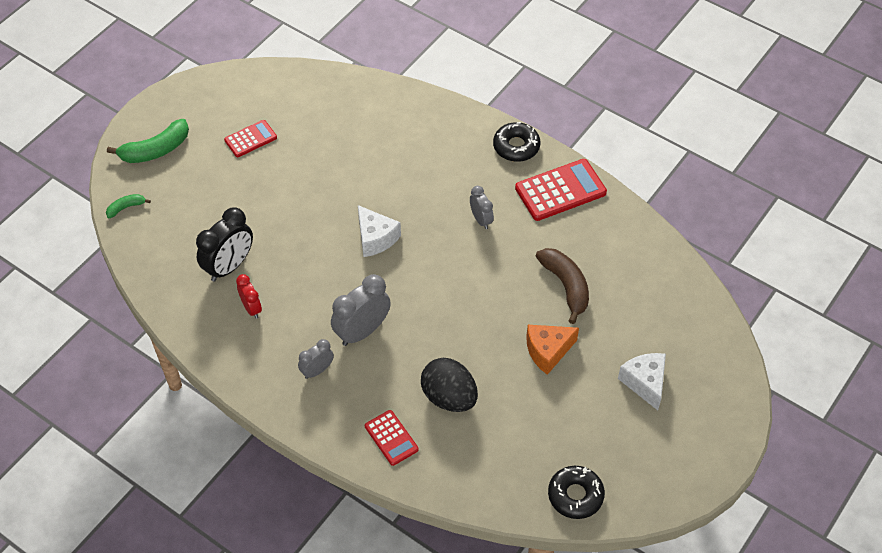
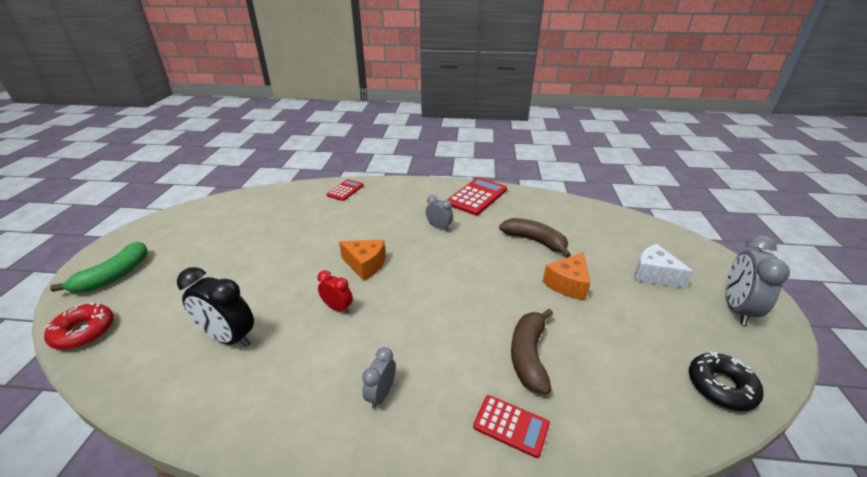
camera: 30 degrees left, 20 degrees down
green banana [106,194,151,218] -> red donut [44,303,114,350]
black clock [196,207,253,281] -> black clock turned 105 degrees clockwise [177,267,254,347]
red calculator [224,120,277,157] -> red calculator moved to [327,179,364,201]
red clock [236,274,262,318] -> red clock moved to [318,270,353,314]
grey clock [331,274,391,346] -> grey clock moved to [726,236,790,325]
white cheese [358,205,401,257] -> orange cheese [339,240,386,281]
black egg [421,358,478,412] -> brown banana [511,309,553,394]
black donut [493,122,540,162] -> none

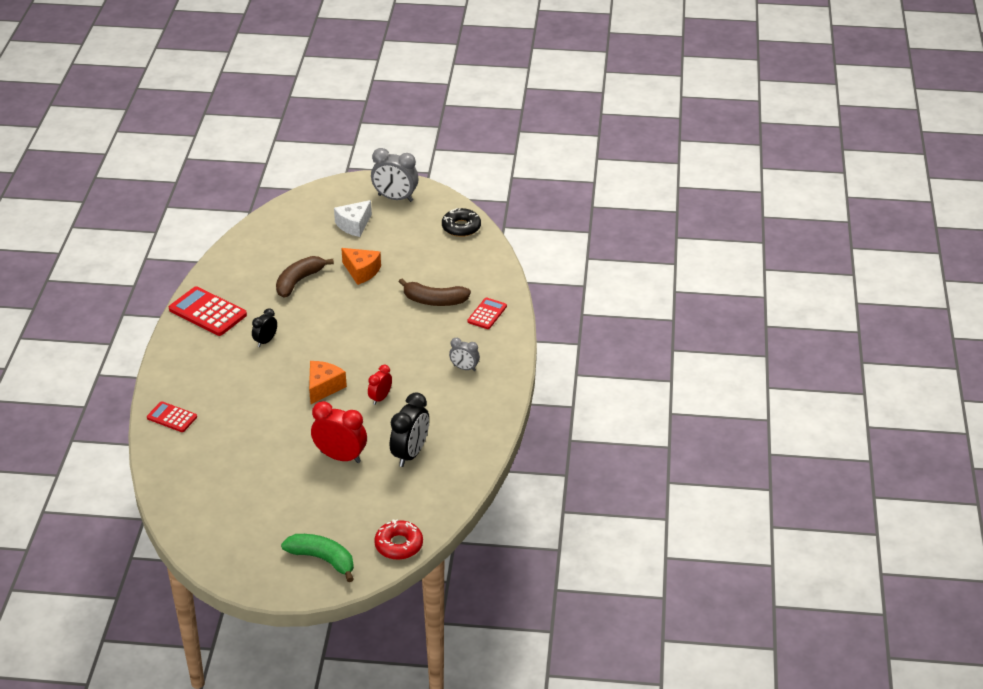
camera: 90 degrees left, 5 degrees up
grey clock [426,195,453,231] -> black clock [252,308,277,347]
none -> red clock [311,401,367,463]

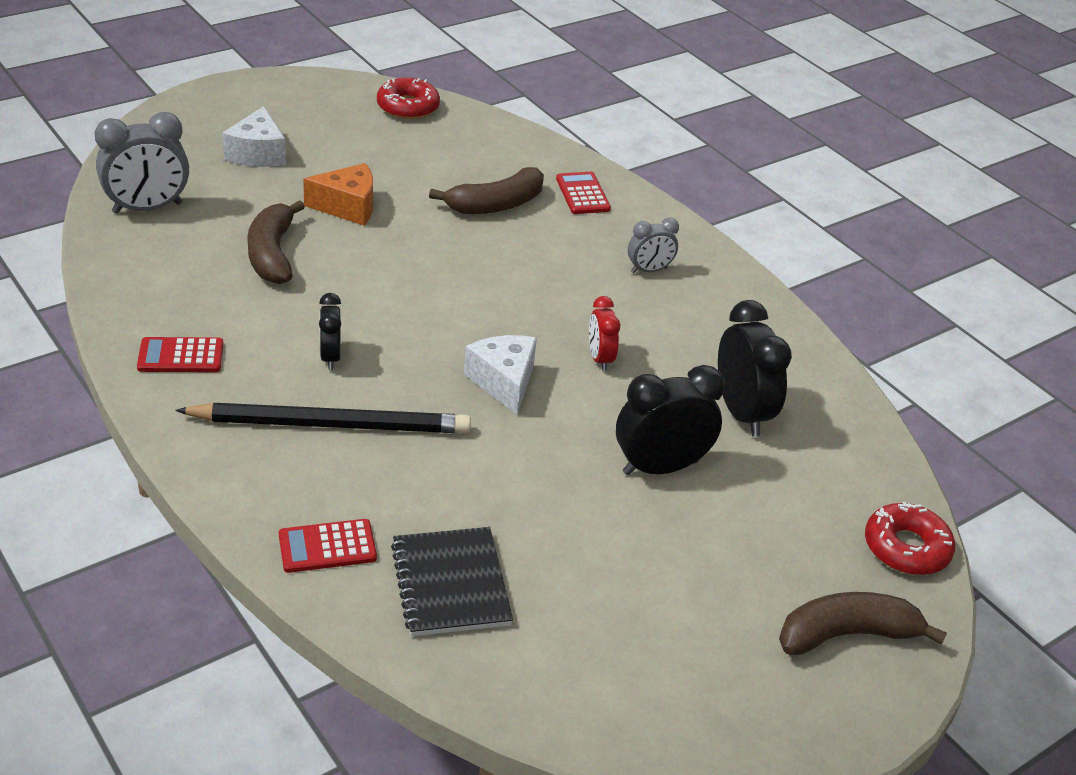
camera: 45 degrees left, 0 degrees up
red calculator [169,286,247,336] -> red calculator [137,337,224,372], size x0.59
green banana [281,534,354,582] -> brown banana [779,592,947,655]
orange cheese [309,361,347,404] -> white cheese [464,335,537,415]
red clock [311,401,367,463] -> black clock [616,365,725,475]
grey clock [371,148,418,202] -> grey clock moved to [95,112,189,214]
black donut [442,208,481,237] -> red donut [377,78,440,119]
none -> black pencil [175,403,471,433]
none -> black notebook [391,527,513,636]

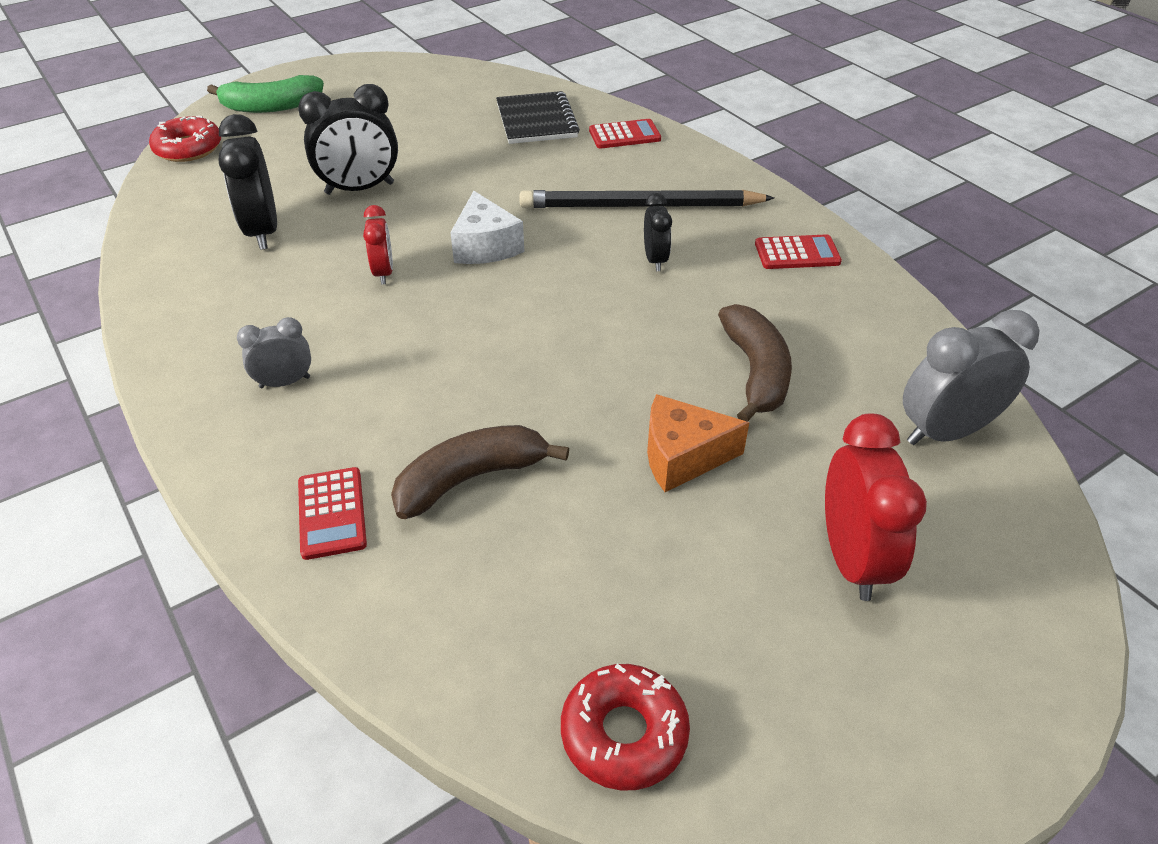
camera: 175 degrees left, 5 degrees up
white cheese [222,106,286,167] -> red clock [825,414,927,601]
brown banana [779,592,947,655] -> green banana [207,75,324,113]

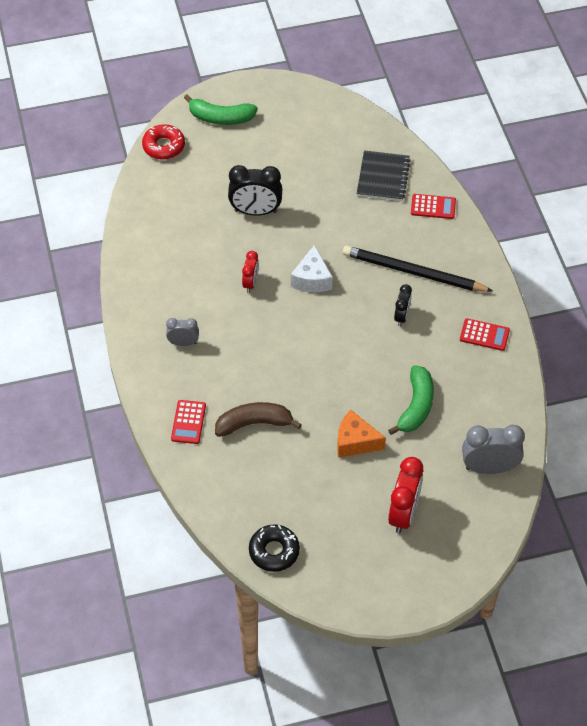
camera: 20 degrees right, 10 degrees up
black clock [219,114,277,250] -> none
red donut [561,663,690,790] -> black donut [249,524,300,572]
brown banana [718,304,792,422] -> green banana [388,365,434,435]

